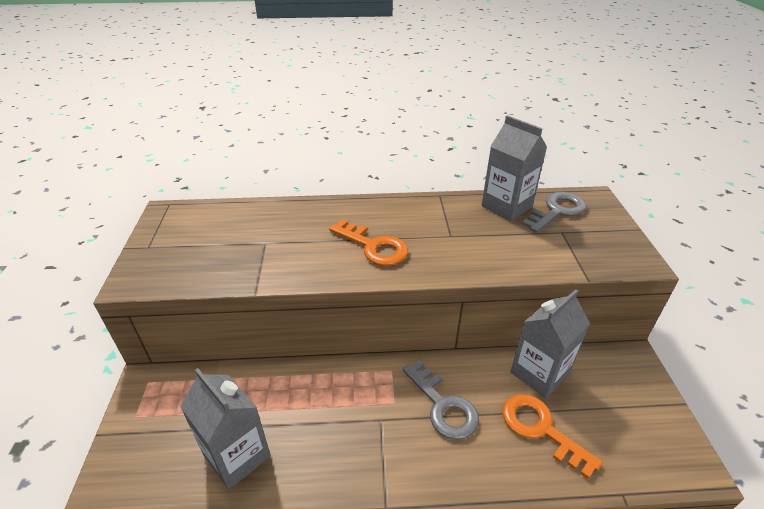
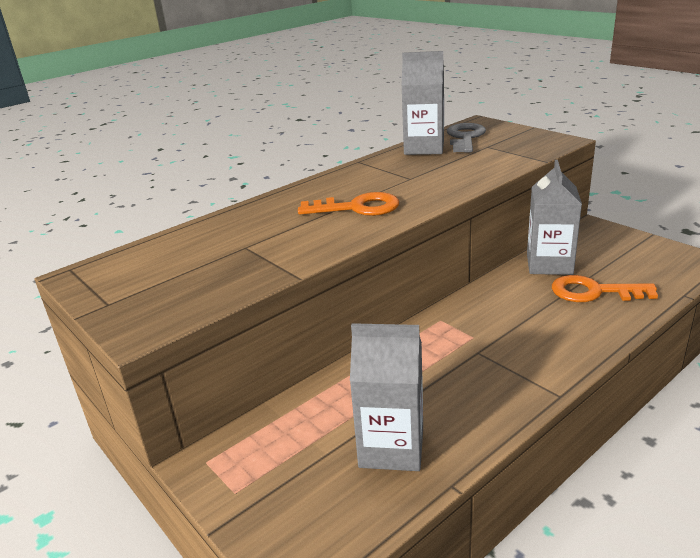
camera: 35 degrees left, 10 degrees down
grey key [403,360,479,440] -> none

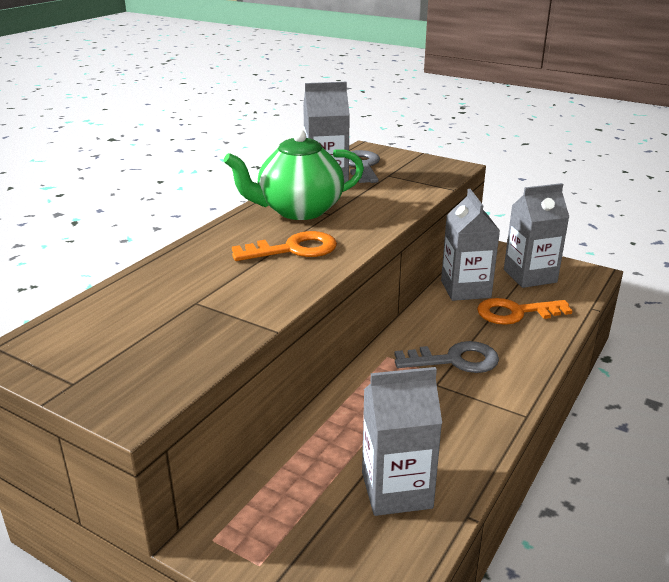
camera: 20 degrees left, 0 degrees up
none -> green teapot [224,130,364,220]
none -> grey key [395,341,499,373]
none -> grey carton [504,183,569,288]

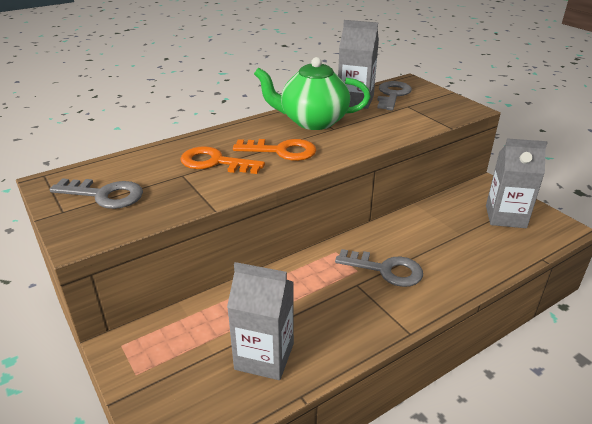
camera: 25 degrees right, 5 degrees up
grey carton [441,189,500,301] -> none
orange key [477,298,573,325] -> orange key moved to [180,146,265,174]
none -> grey key [49,178,143,209]

